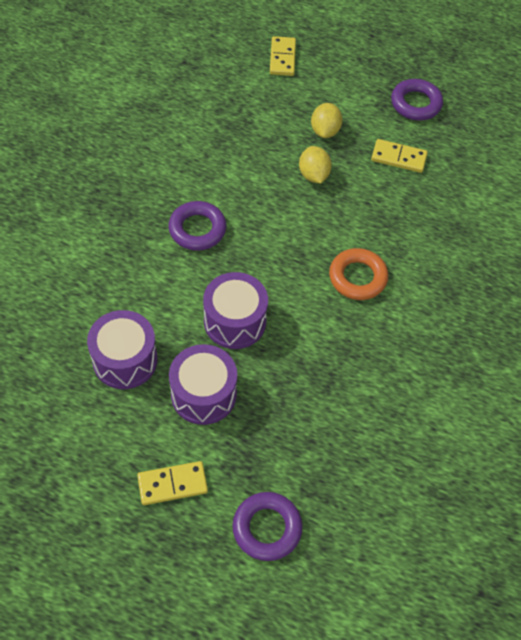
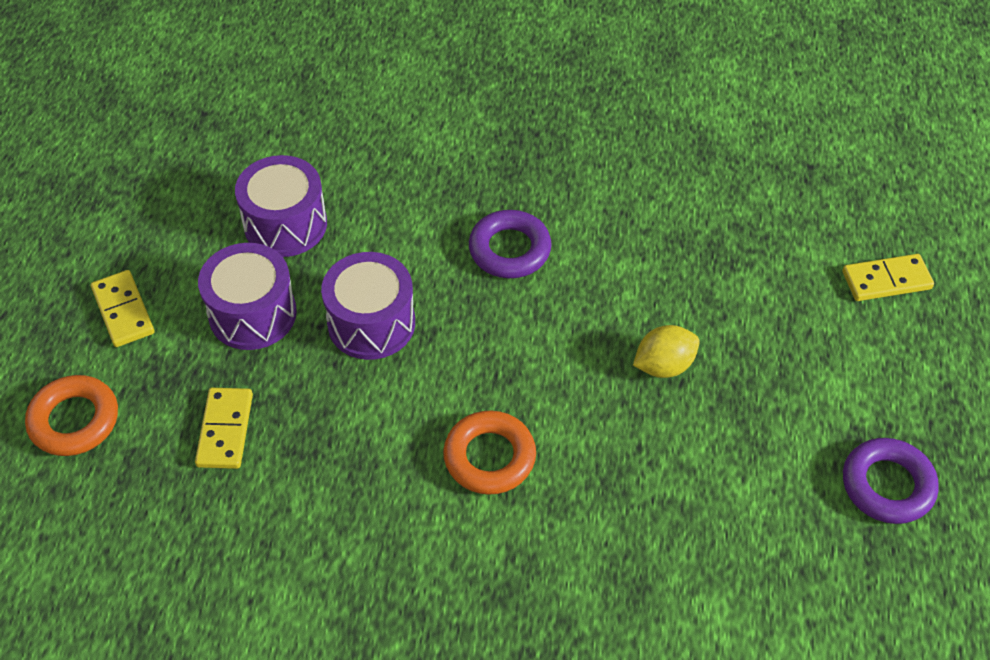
camera: 80 degrees right, 5 degrees down
purple ring [232,492,303,561] -> orange ring [25,375,118,456]
yellow lemon [311,103,343,138] -> none
yellow domino [371,139,428,173] -> yellow domino moved to [195,388,253,469]

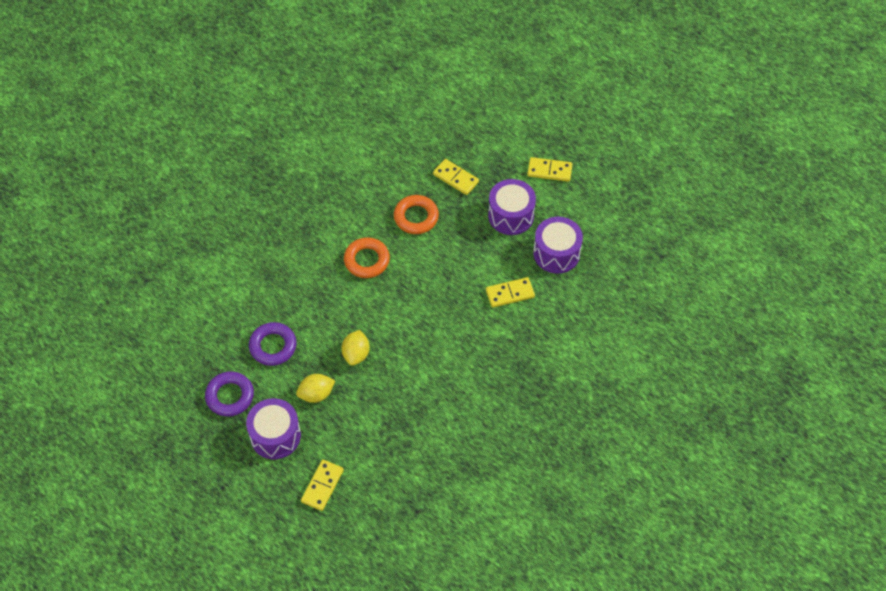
camera: 125 degrees right, 5 degrees up
orange ring [25,375,118,456] -> orange ring moved to [394,195,439,234]
purple drum [321,252,415,360] -> purple drum moved to [246,398,301,459]
purple ring [469,210,552,278] -> purple ring moved to [249,322,297,366]
none -> yellow lemon [296,374,335,403]
none -> yellow domino [486,277,535,308]

